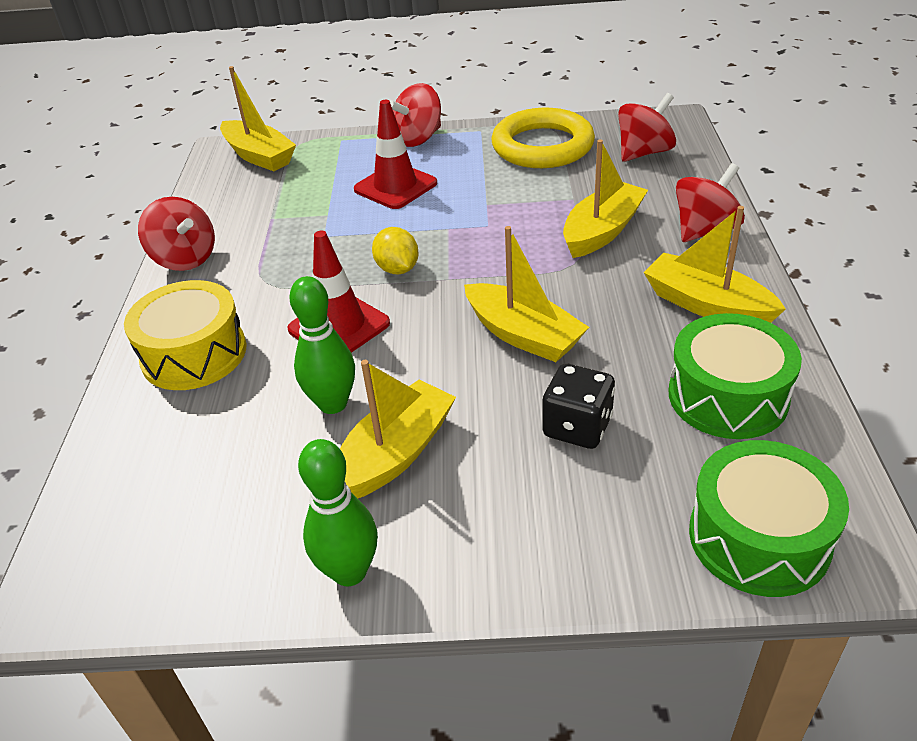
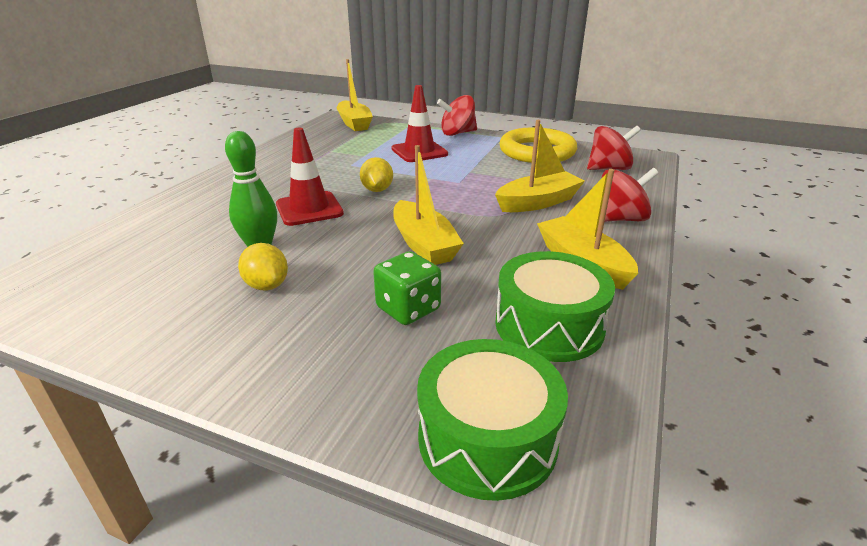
camera: 20 degrees right, 10 degrees down
yellow drum [124,280,247,390] -> none
red spinning top [138,197,215,271] -> none
green bowling pin [298,439,377,586] -> none
yellow boat [340,360,456,498] -> yellow lemon [238,243,288,291]
black dice [542,364,615,449] -> green dice [373,251,441,325]

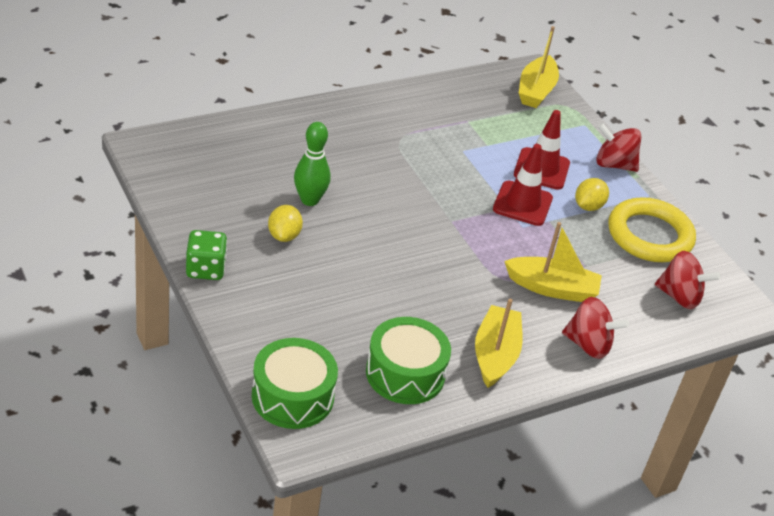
camera: 35 degrees right, 10 degrees up
red traffic cone [276,128,344,226] -> red traffic cone moved to [493,144,553,226]
yellow lemon [360,157,393,192] -> yellow lemon moved to [575,178,609,211]
green dice [373,251,441,325] -> green dice moved to [186,230,227,280]
yellow boat [393,145,464,265] -> none

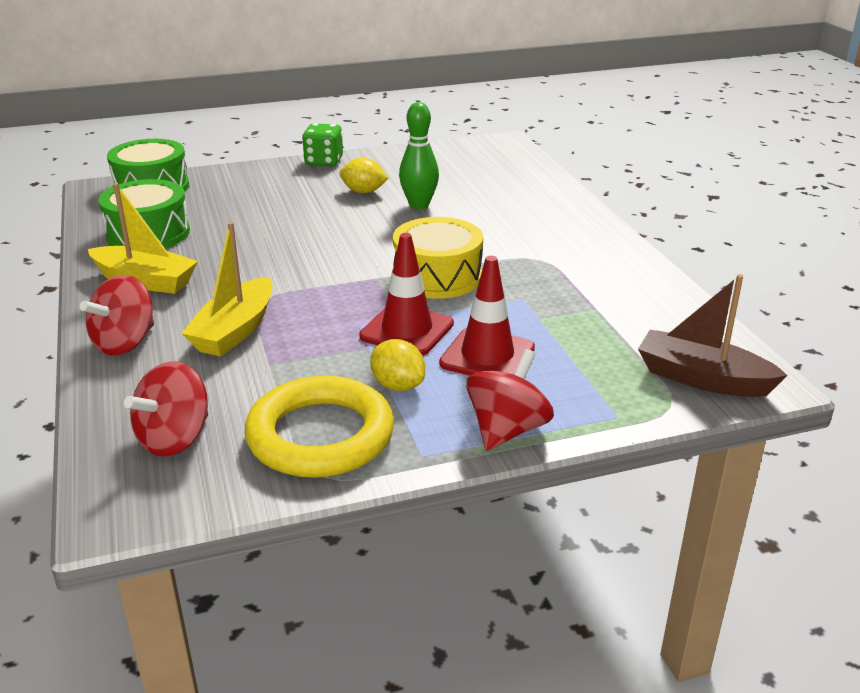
camera: 105 degrees right, 10 degrees down
yellow boat [519,26,559,108] -> brown boat [638,274,787,397]
none -> yellow drum [393,217,483,298]

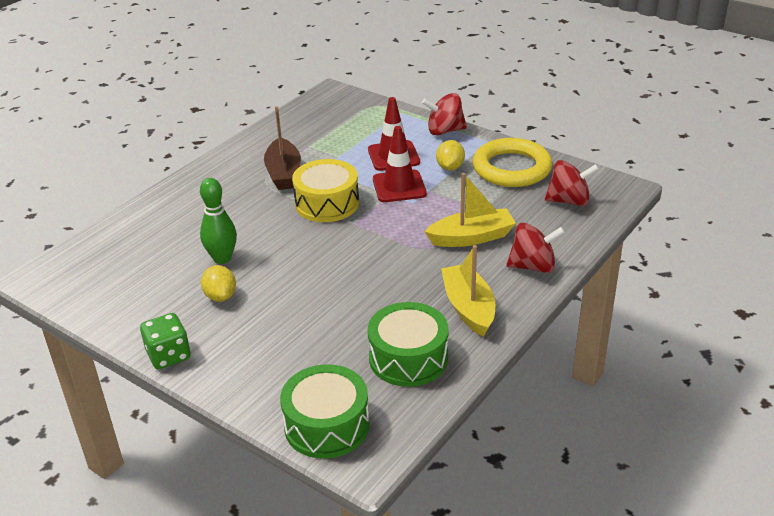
camera: 125 degrees left, 5 degrees up
brown boat [638,274,787,397] -> brown boat moved to [264,106,301,190]

